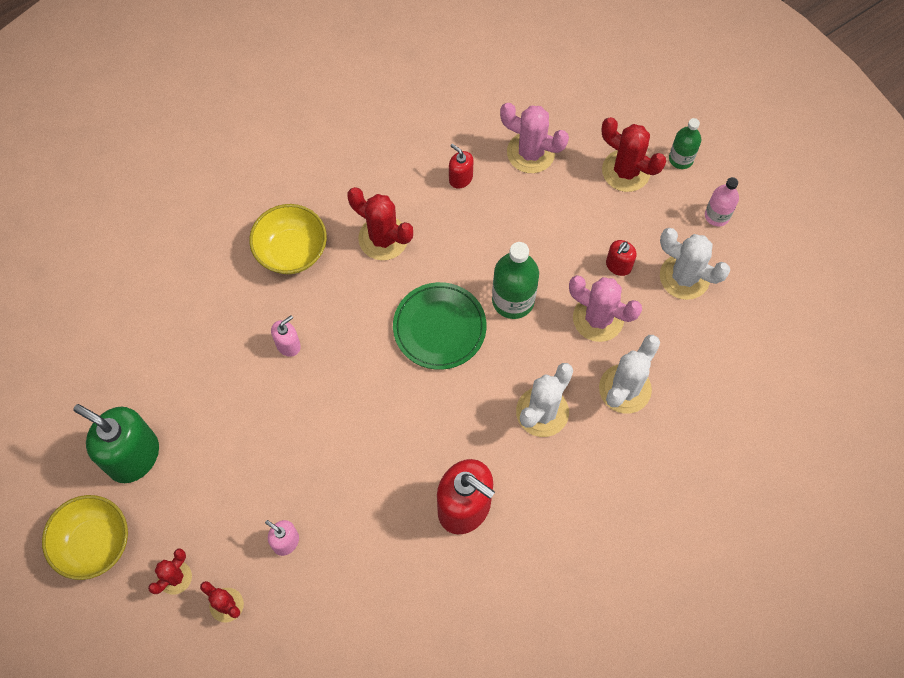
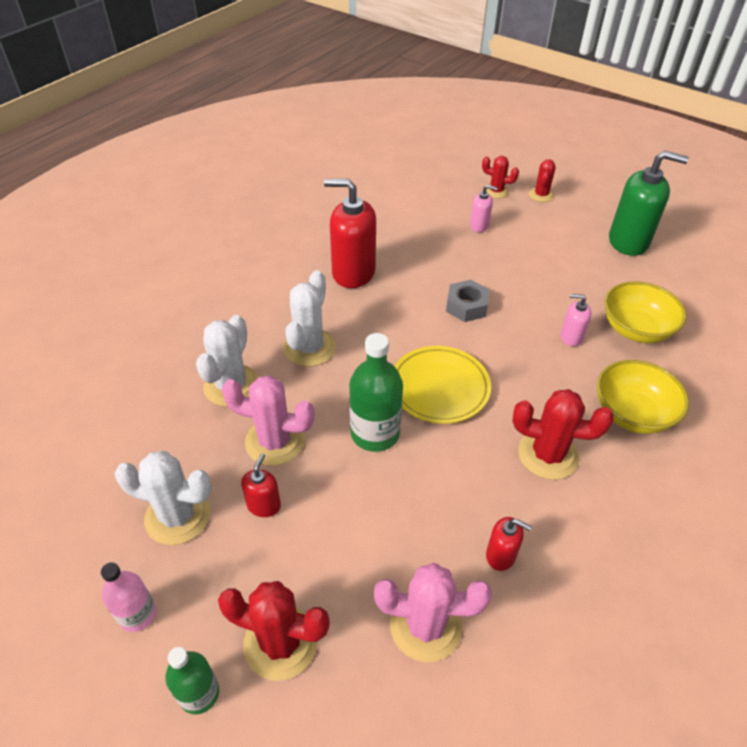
camera: 160 degrees right, 20 degrees down
yellow bowl [42,495,128,580] -> yellow bowl moved to [604,281,687,343]
pink soap dispenser [271,315,301,357] -> pink soap dispenser turned 75 degrees clockwise [561,294,592,346]
green plate [393,282,486,370] -> yellow plate [394,346,491,424]
none -> grey nut [446,280,490,322]

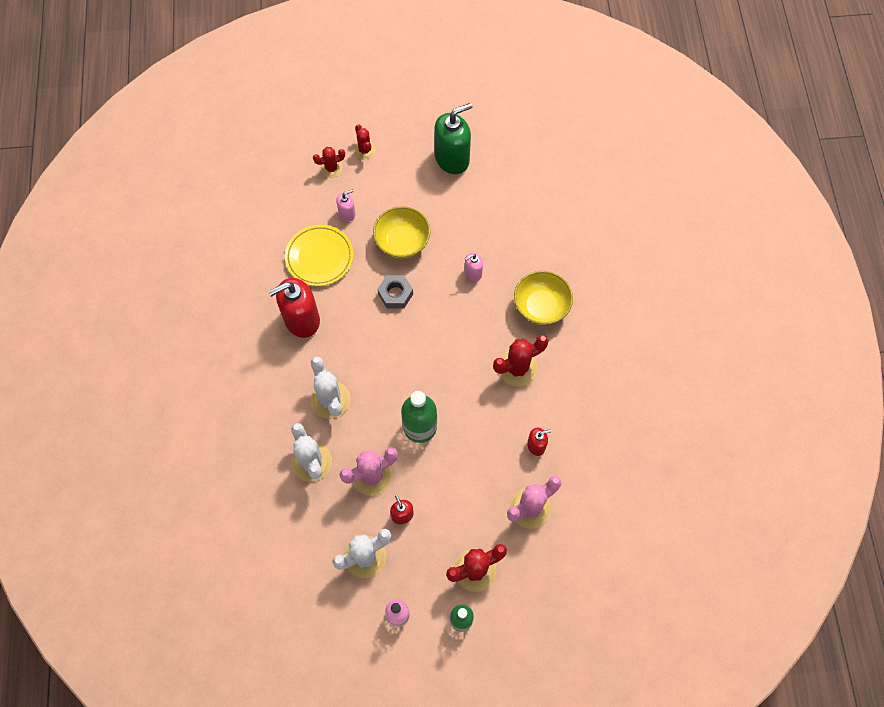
camera: 40 degrees left, 20 degrees up
yellow plate [394,346,491,424] -> yellow plate moved to [285,225,354,286]
yellow bowl [604,281,687,343] -> yellow bowl moved to [373,206,430,258]

